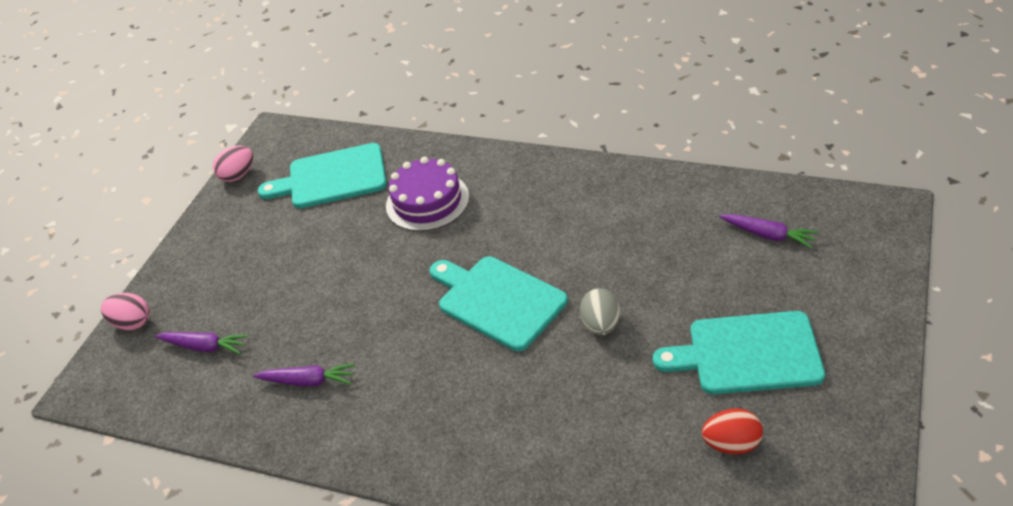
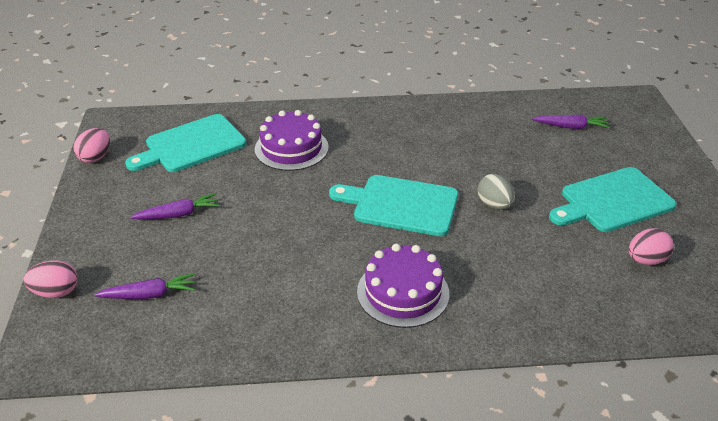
camera: 30 degrees left, 5 degrees down
purple carrot [253,363,355,387] -> purple carrot moved to [130,193,220,219]
red egg [702,408,763,454] -> pink egg [629,228,674,265]
none -> purple cake [357,244,449,328]

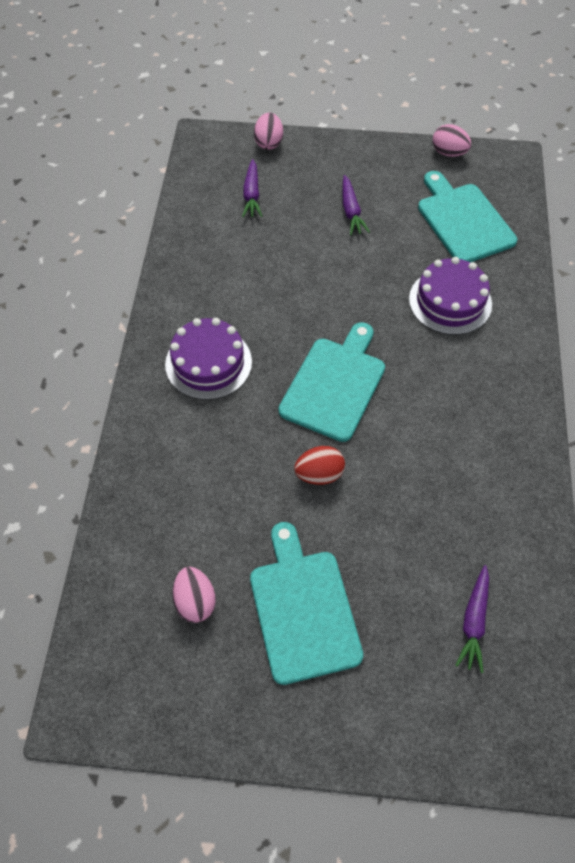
camera: 100 degrees right, 20 degrees up
grey egg [478,174,515,210] -> red egg [294,446,345,485]

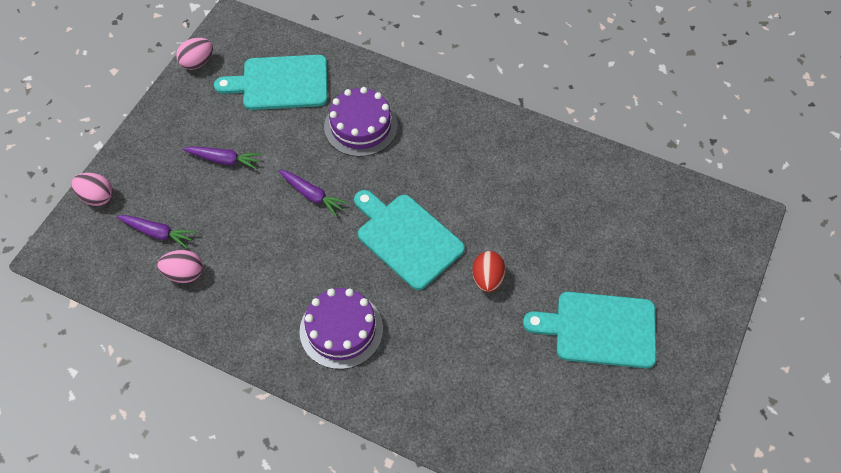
camera: 70 degrees left, 0 degrees up
pink egg [172,567,216,623] -> pink egg moved to [158,250,203,283]
purple carrot [455,565,489,673] -> purple carrot moved to [278,170,348,217]

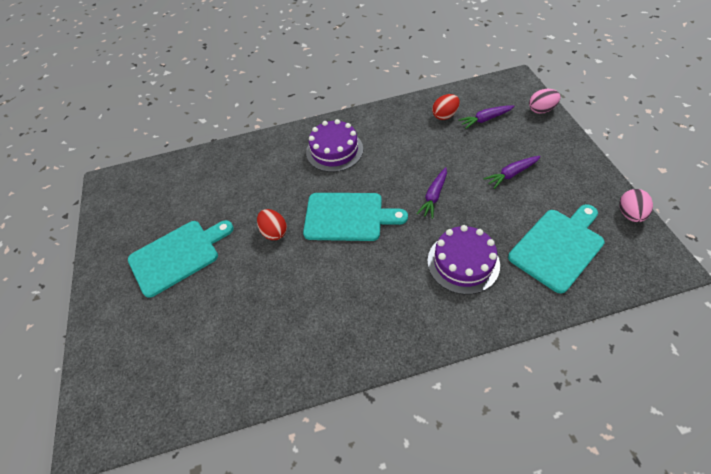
camera: 145 degrees right, 5 degrees down
pink egg [158,250,203,283] -> red egg [432,94,460,120]
purple carrot [278,170,348,217] -> purple carrot turned 60 degrees counterclockwise [417,167,447,219]

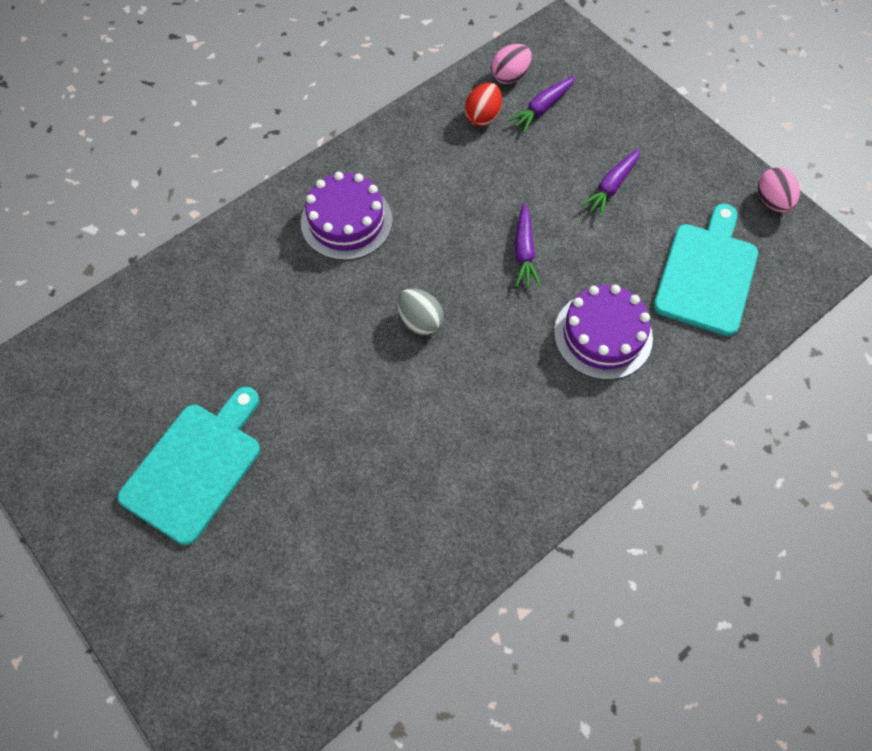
camera: 30 degrees left, 10 degrees up
red egg [257,209,287,240] -> none
turquoise cutting board [303,193,408,241] -> grey egg [397,288,444,335]
pink egg [529,89,560,114] -> pink egg moved to [491,44,532,84]

